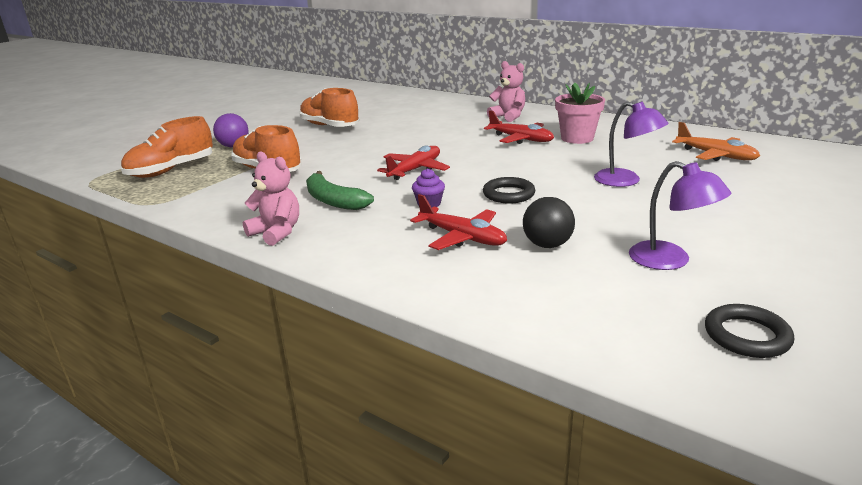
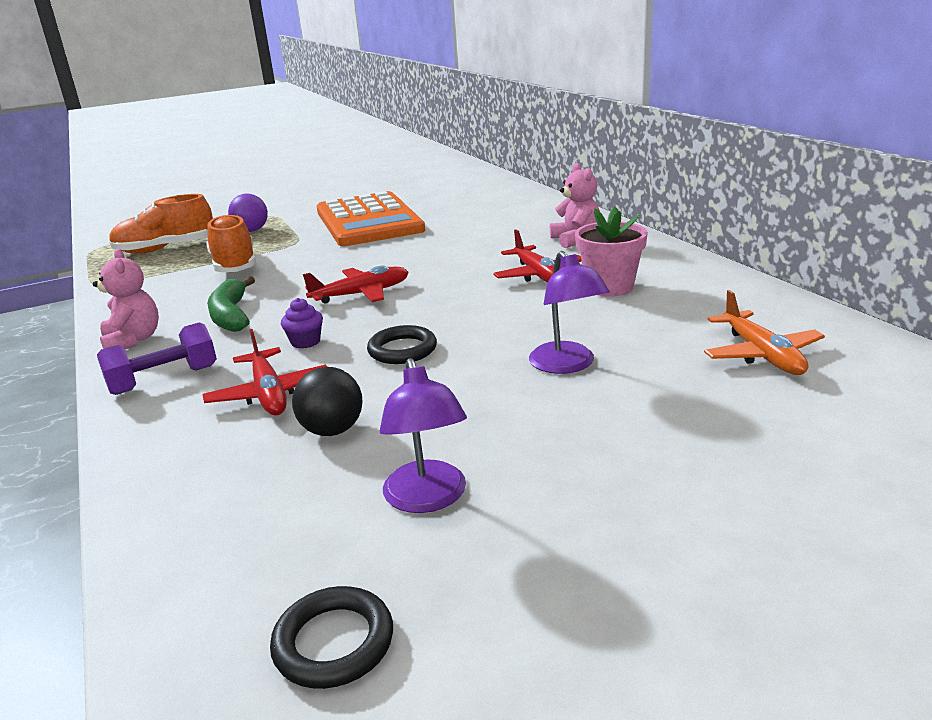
camera: 30 degrees right, 0 degrees up
orange shoe [299,88,359,127] -> orange calculator [317,191,425,246]
none -> purple dumbbell [97,322,217,395]

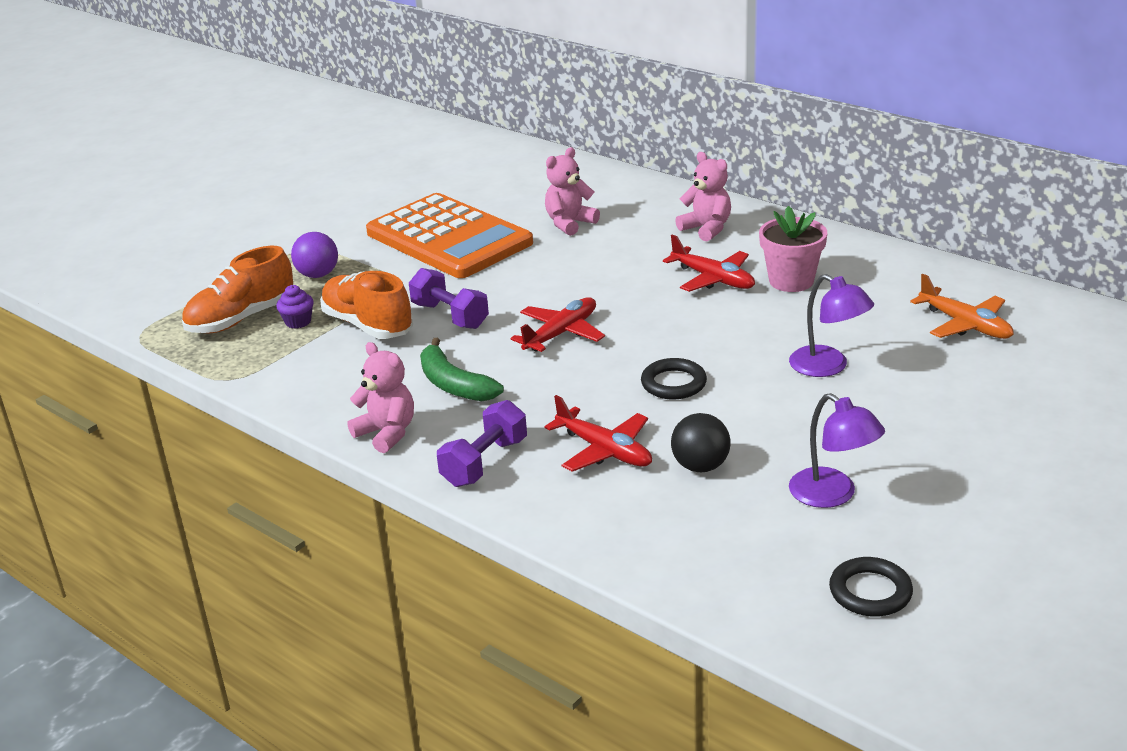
camera: 25 degrees left, 5 degrees up
purple cupcake [281,298,323,349] -> purple cupcake moved to [276,285,314,329]
none -> purple dumbbell [409,268,489,329]
none -> pink teddy bear [545,147,600,236]

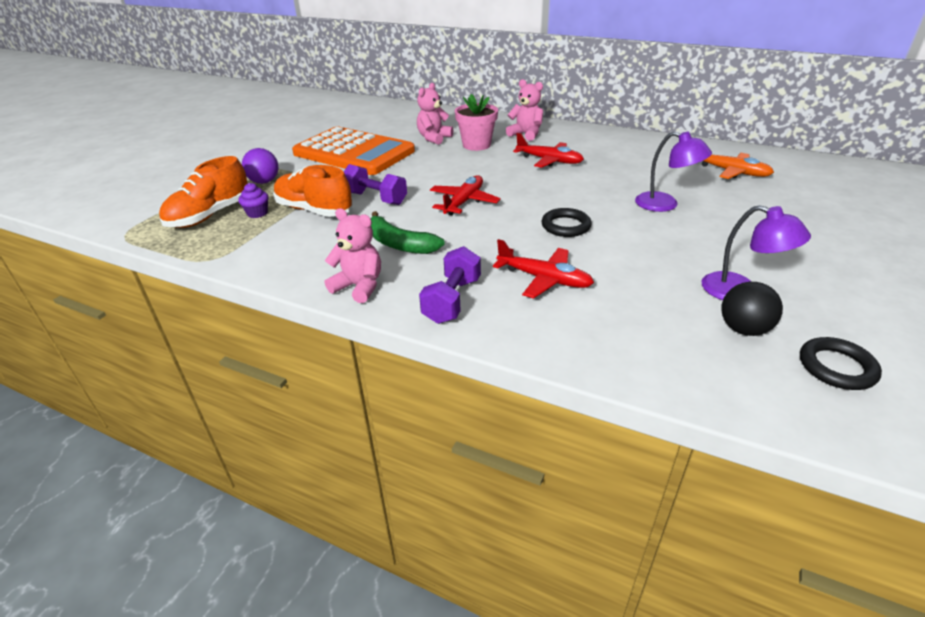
camera: 15 degrees left, 5 degrees up
black ball [671,413,731,472] -> black ball moved to [721,282,783,336]
pink flower pot [759,206,827,292] -> pink flower pot moved to [455,94,498,151]

